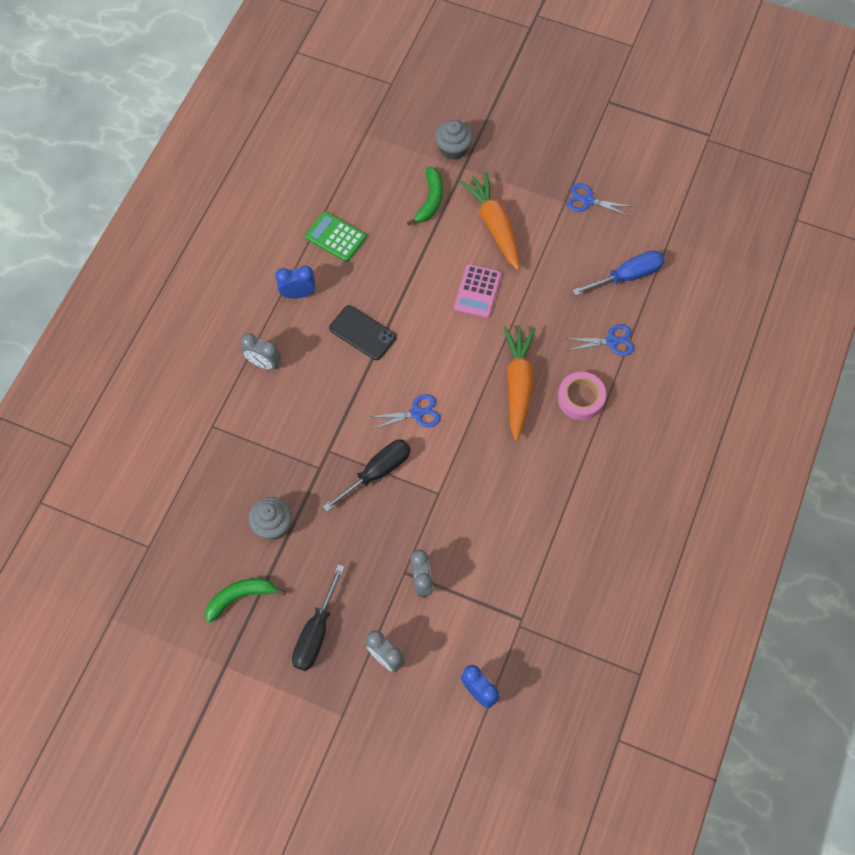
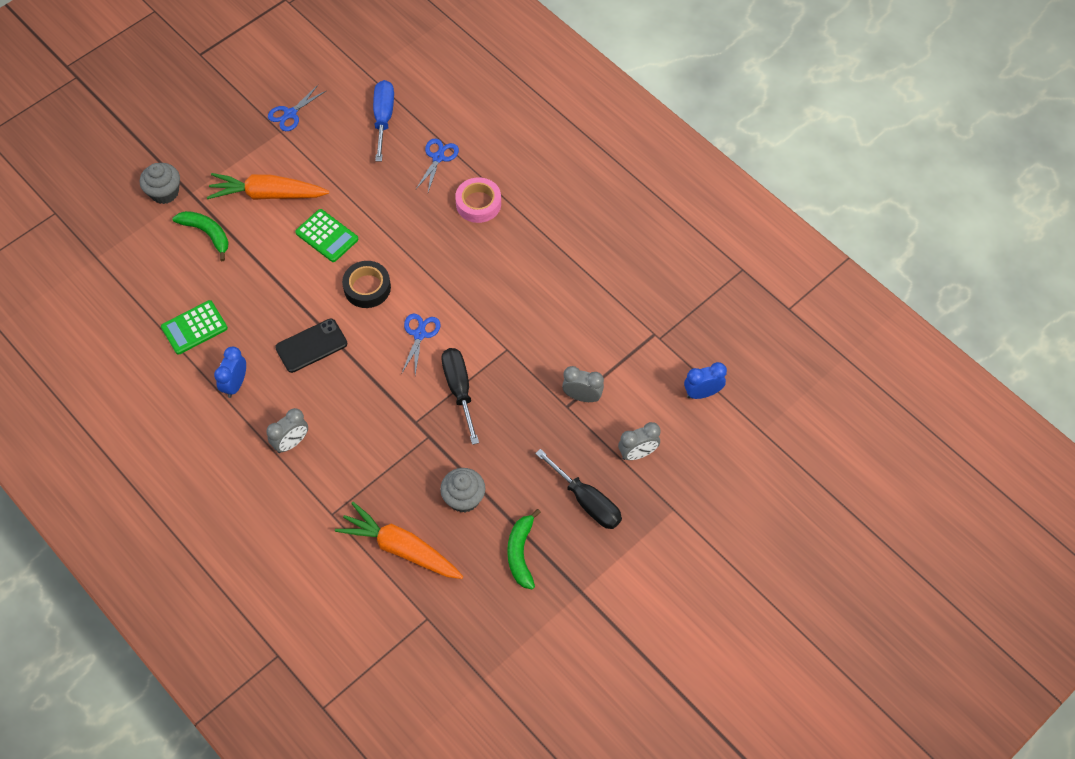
camera: 65 degrees left, 5 degrees down
pink calculator [454,264,502,318] -> green calculator [295,209,358,262]
orange carrot [503,326,536,441] -> orange carrot moved to [335,502,463,579]
none -> black tape [342,261,391,308]

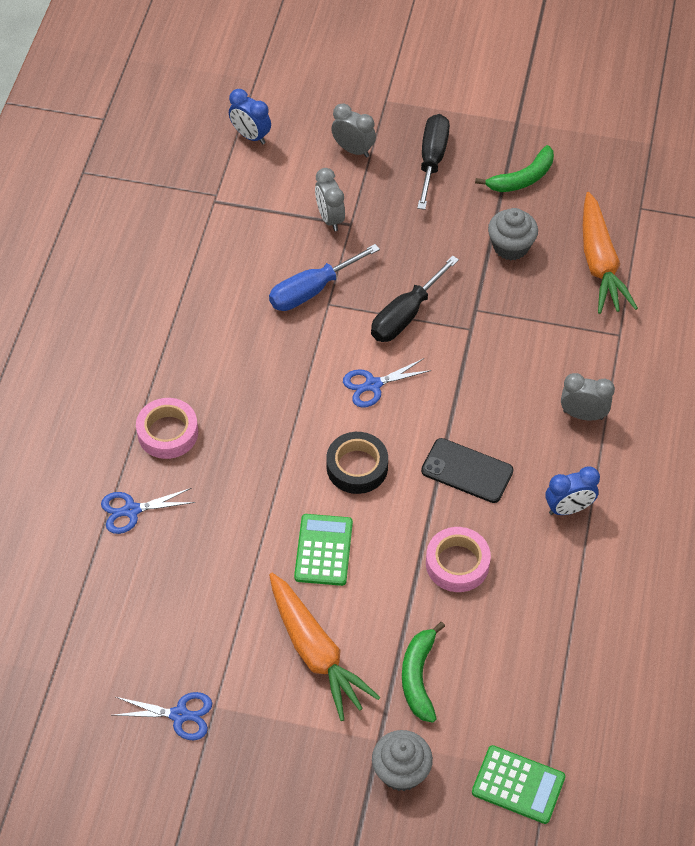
camera: 125 degrees left, 5 degrees down
green calculator [161,300,228,355] -> green calculator moved to [472,745,565,824]
blue screwdriver [373,80,394,162] -> blue screwdriver moved to [269,244,380,311]
none -> pink tape [426,527,491,592]

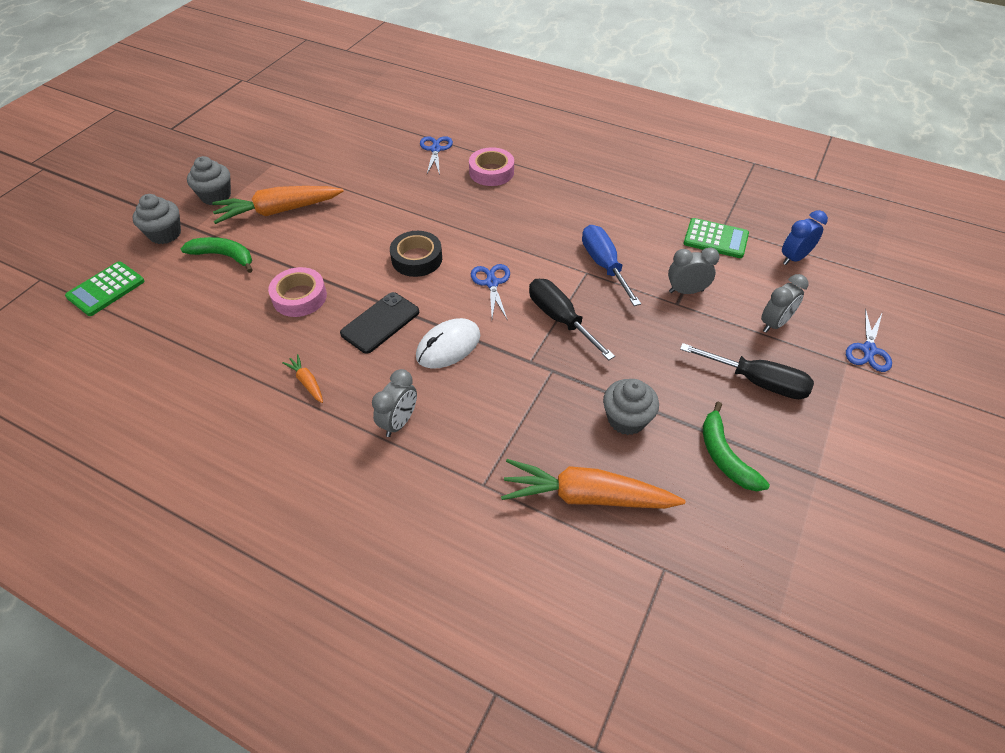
camera: 105 degrees right, 5 degrees down
blue scissors [113,692,212,740] -> blue scissors moved to [846,309,892,372]
green calculator [294,514,353,586] -> green calculator moved to [684,218,749,258]
blue clock [545,466,600,515] -> orange carrot [282,354,323,403]
none -> grey cupcake [187,156,231,205]
none -> white mouse [416,318,480,369]

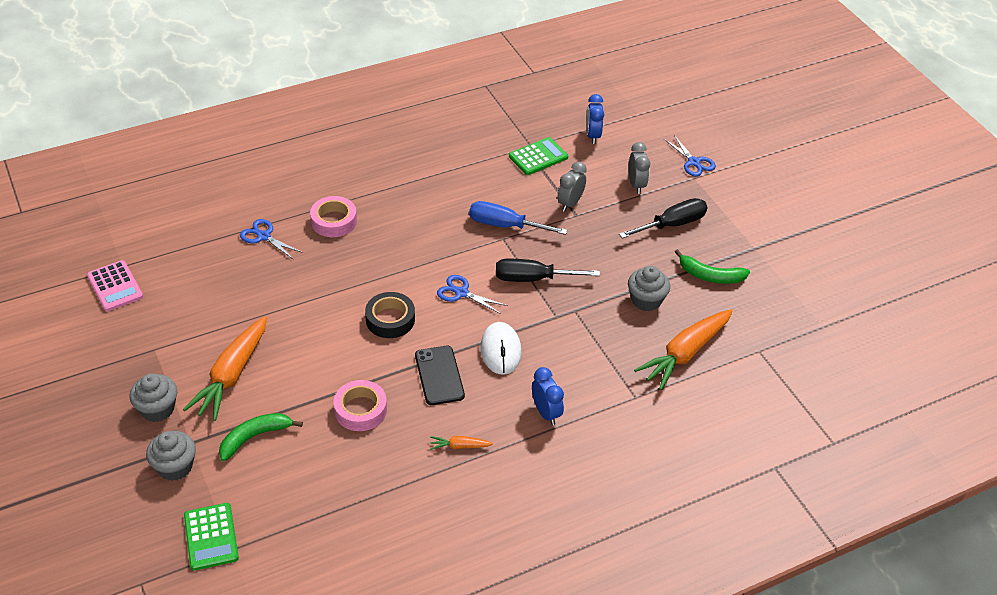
camera: 55 degrees left, 5 degrees down
grey clock [372,369,417,437] -> blue clock [532,367,564,425]
none -> pink calculator [87,260,143,311]

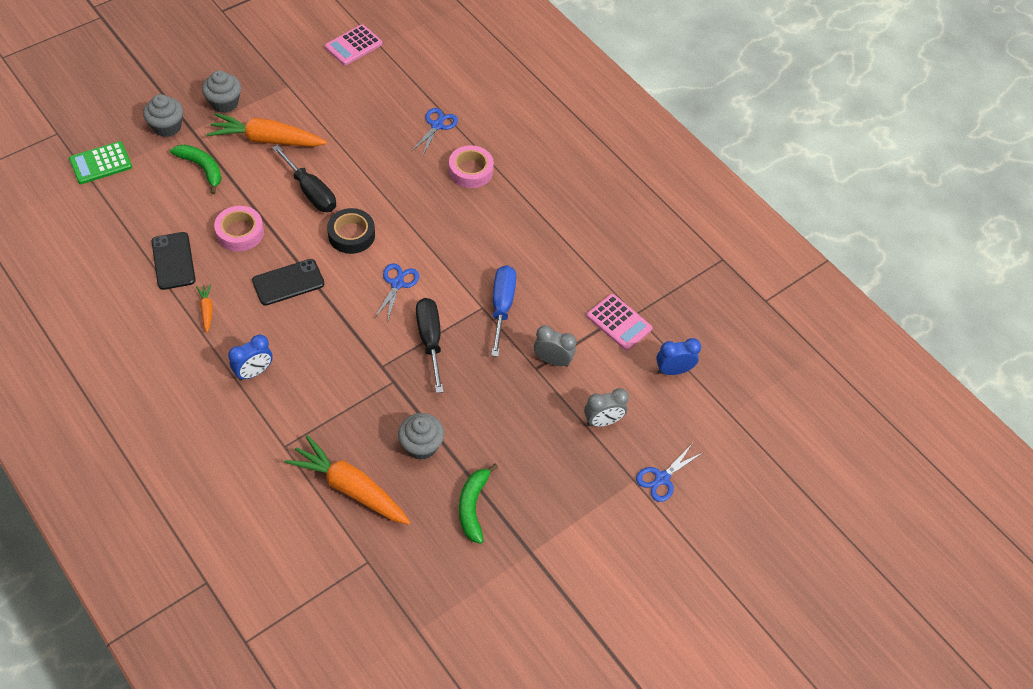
camera: 75 degrees right, 10 degrees up
white mouse [480,322,522,375] -> none
green calculator [509,137,568,175] -> pink calculator [587,294,653,351]
black screwdriver [619,198,708,239] -> black screwdriver moved to [272,145,336,212]
none -> black phone [151,232,196,290]

